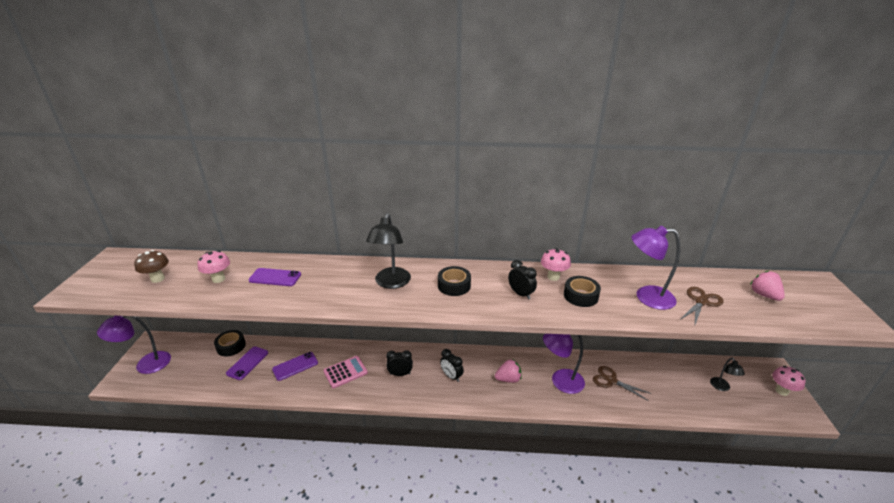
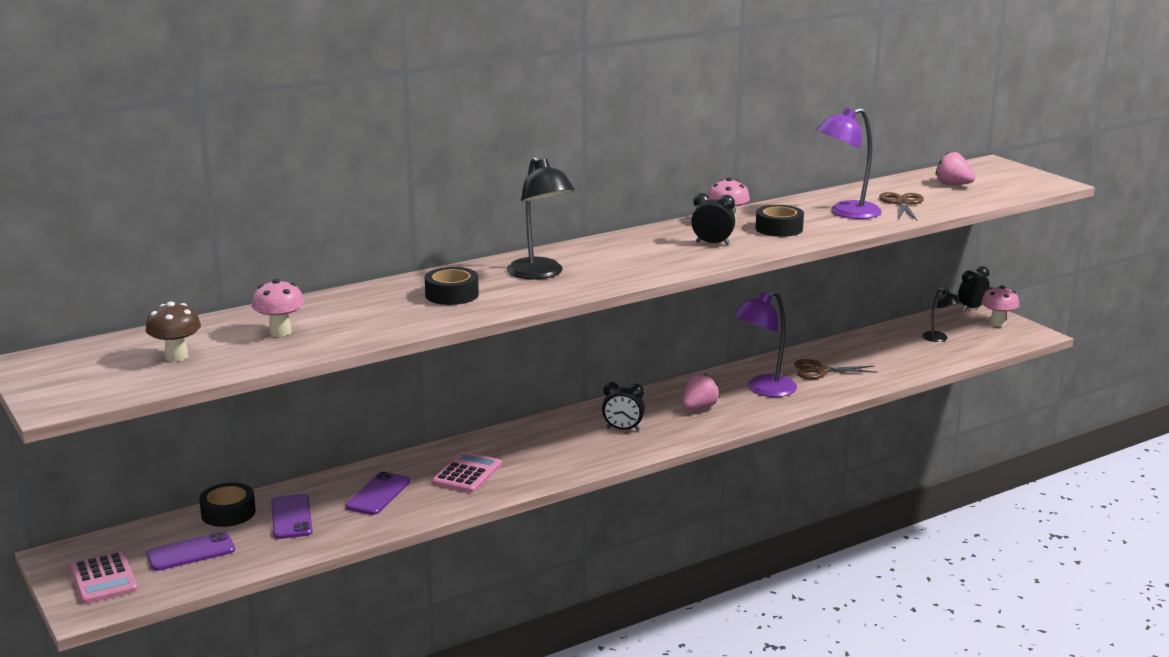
camera: 35 degrees left, 10 degrees down
purple lamp [97,316,171,374] -> pink calculator [70,551,138,604]
purple phone [248,268,301,286] -> purple phone moved to [146,531,235,571]
black clock [386,350,413,376] -> black clock moved to [958,266,990,311]
black tape [438,266,471,296] -> black tape moved to [425,267,479,305]

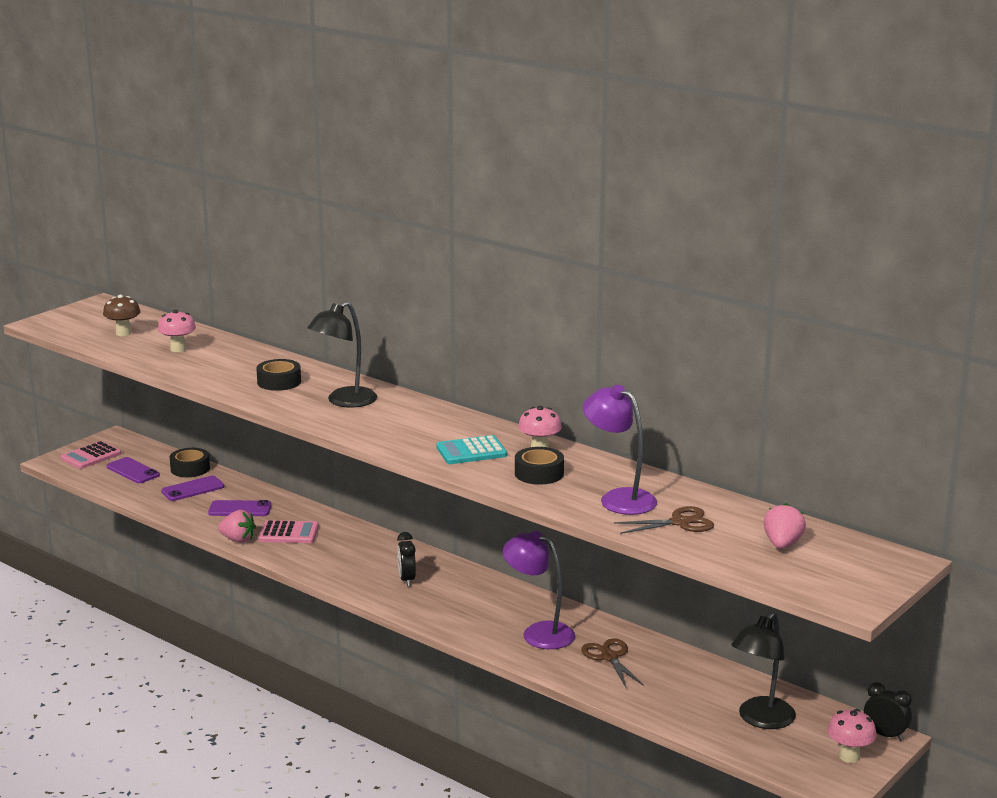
camera: 70 degrees right, 0 degrees up
pink strawberry [682,373,720,410] -> pink strawberry moved to [218,510,256,543]
black clock [691,193,735,245] -> turquoise calculator [436,435,507,464]
black lamp [922,288,961,342] -> black lamp [731,612,796,729], size x1.80

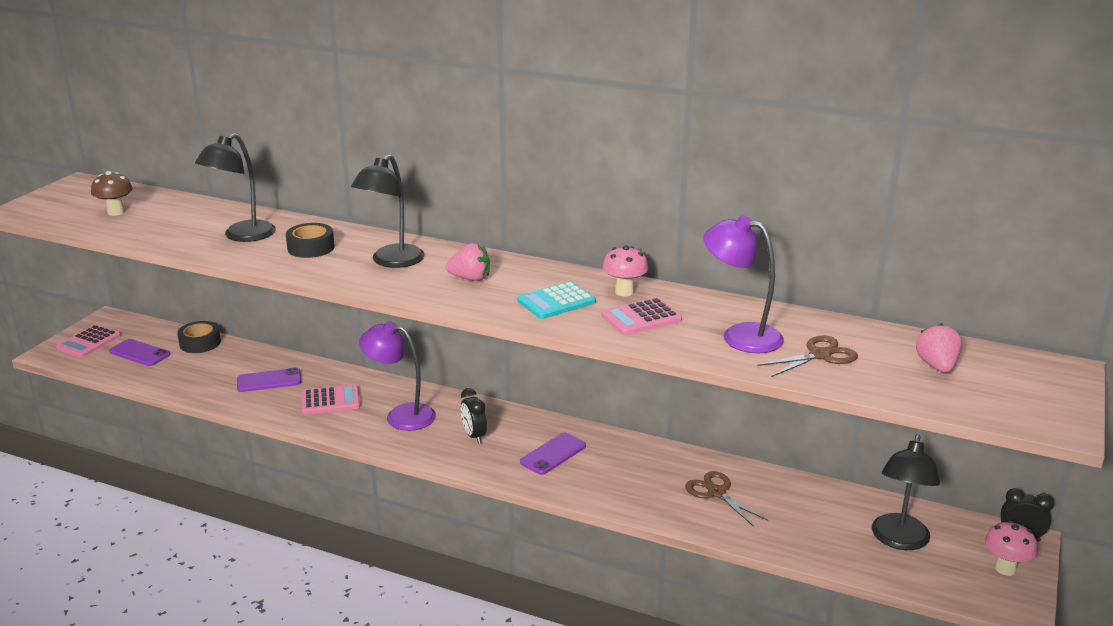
camera: 15 degrees left, 5 degrees up
pink mushroom [158,310,196,352] -> none
purple phone [161,476,224,501] -> purple phone moved to [520,433,586,475]
pink strawberry [218,510,256,543] -> pink strawberry moved to [446,243,490,281]
purple lamp [503,531,575,649] -> purple lamp moved to [359,321,436,431]
black tape [515,447,564,485] -> pink calculator [601,297,682,335]
none -> black lamp [195,133,276,242]

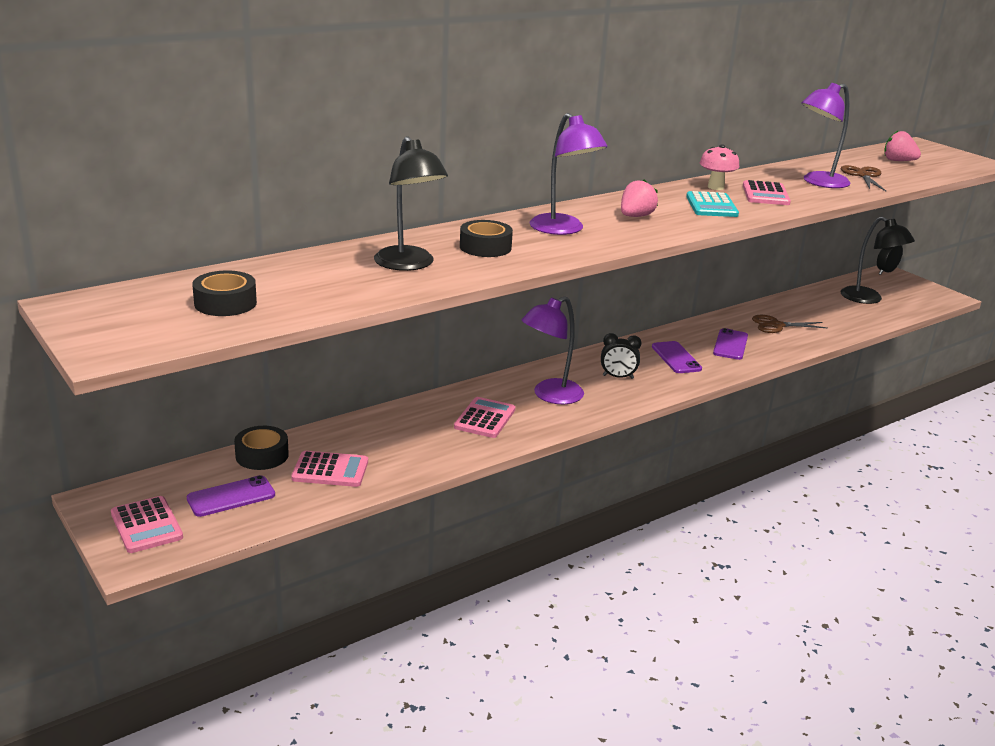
camera: 60 degrees left, 0 degrees up
brown mushroom [91,171,133,216] -> black tape [192,270,257,316]
purple phone [237,368,301,392] -> purple phone moved to [713,328,748,360]
black lamp [351,154,425,268] -> purple lamp [530,113,608,235]
pink mushroom [985,521,1037,576] -> none
none -> pink calculator [291,451,368,487]

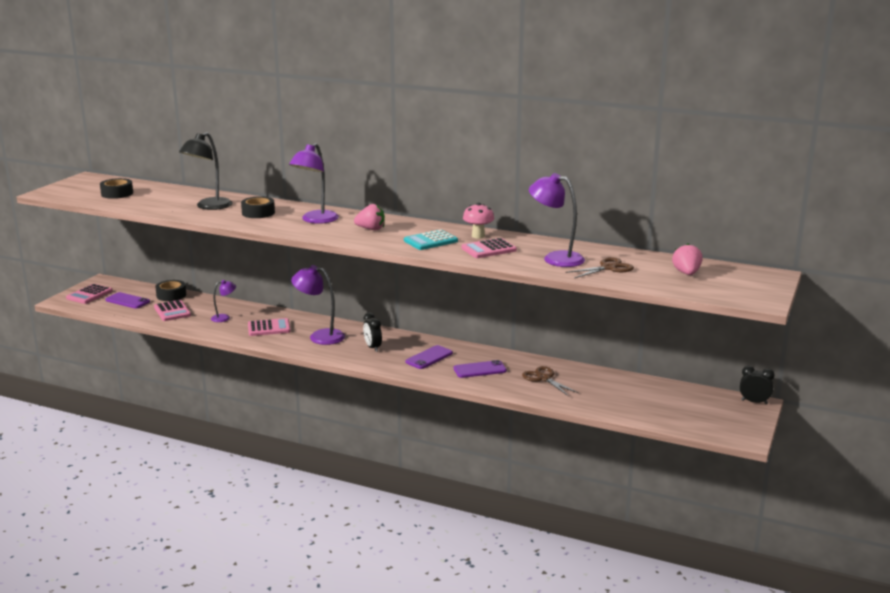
camera: 60 degrees right, 5 degrees down
black lamp [841,216,915,304] -> none
none -> purple lamp [211,280,236,322]

